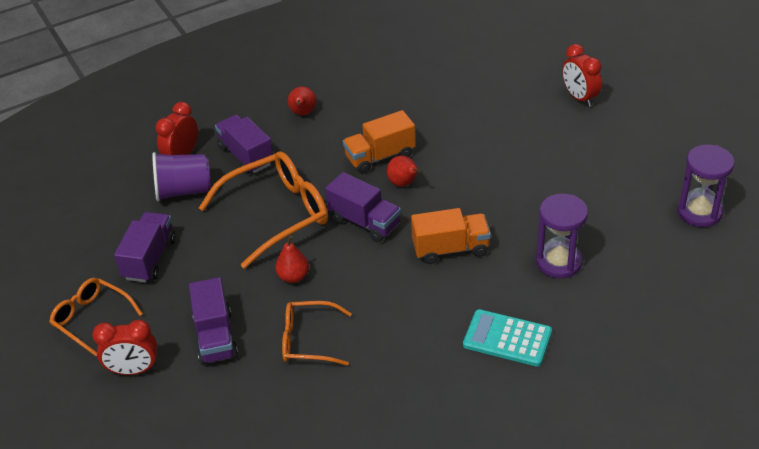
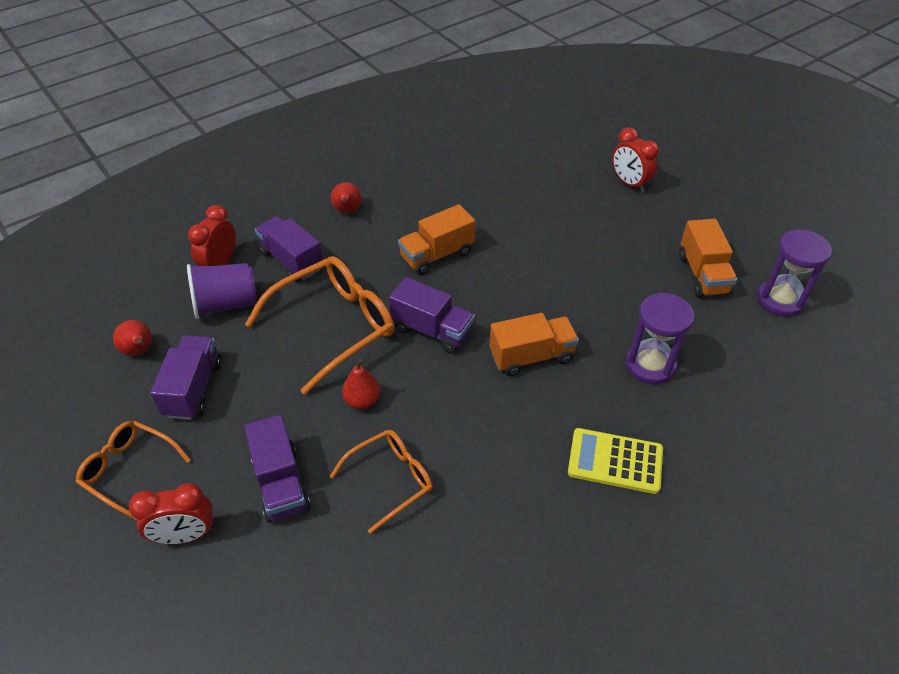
camera: 10 degrees left, 5 degrees up
orange glasses [282,301,352,366] -> orange glasses turned 150 degrees clockwise [330,430,433,534]
red pear [387,156,421,187] -> red pear moved to [113,320,152,356]
turquoise calculator [463,309,552,367] -> yellow calculator [568,428,663,494]
none -> orange truck [679,219,737,297]

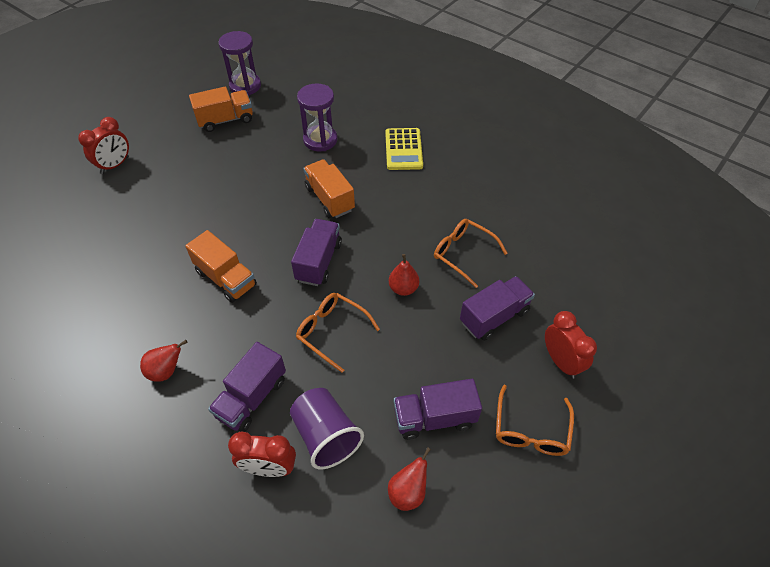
camera: 105 degrees left, 5 degrees up
orange glasses [245,256,394,395] -> orange glasses [296,293,380,373], size x0.59

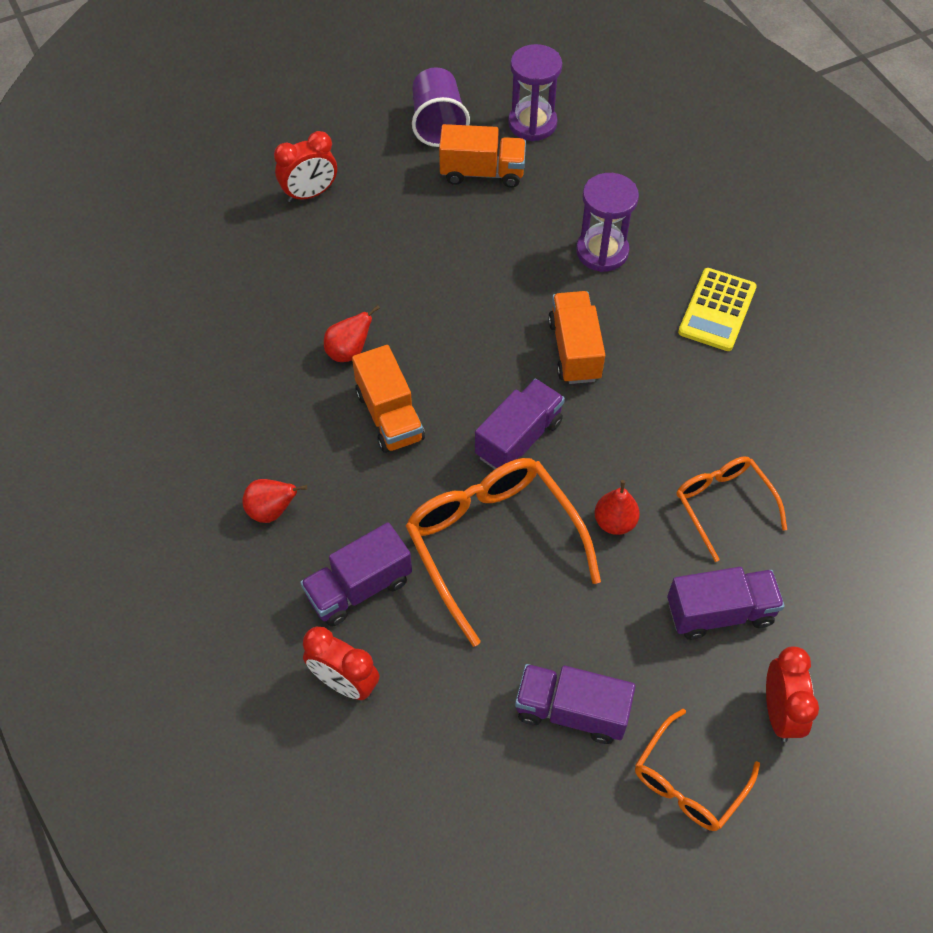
camera: 25 degrees right, 5 degrees up
purple cup [290,388,364,469] -> purple cup moved to [412,67,470,147]
orange glasses [296,293,380,373] -> orange glasses [405,458,601,647], size x1.69
red pear [388,447,431,511] -> red pear moved to [324,305,380,362]

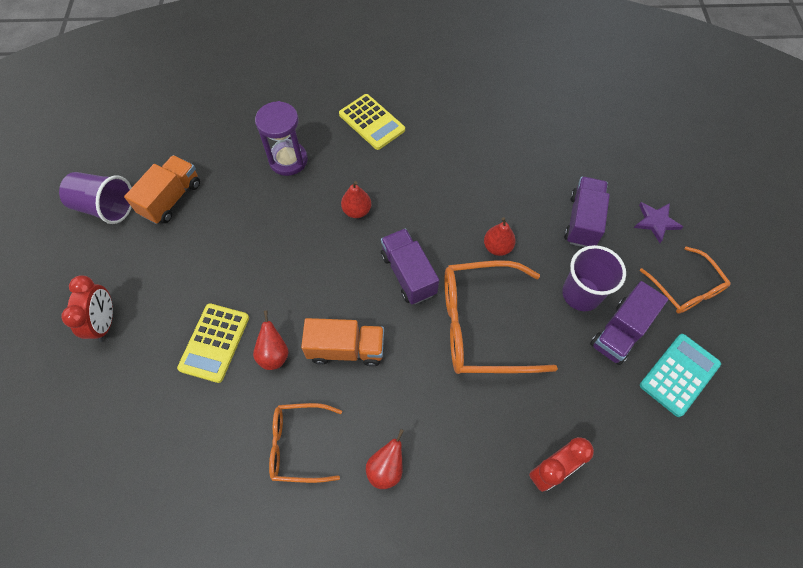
camera: 65 degrees left, 5 degrees up
purple truck [300,522,412,627] -> none
purple hourglass [508,44,562,141] -> none
orange truck [548,291,605,384] -> red pear [341,181,371,218]
orange glasses [677,456,787,562] -> orange glasses moved to [269,403,342,483]
red clock [766,646,819,742] -> purple star [634,202,683,243]
none -> yellow calculator [177,303,249,383]
none -> purple cup [562,245,626,311]
none -> turquoise calculator [640,334,721,417]

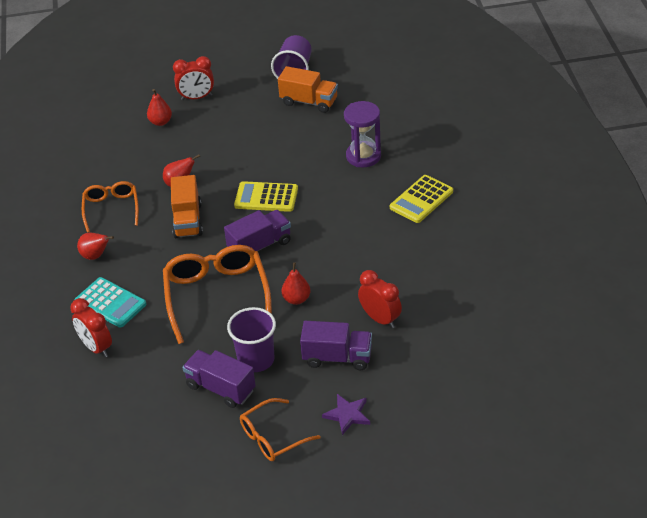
camera: 85 degrees right, 20 degrees down
yellow calculator [177,303,249,383] -> yellow calculator moved to [234,181,298,212]
red pear [341,181,371,218] -> red pear moved to [147,89,172,126]
turquoise calculator [640,334,721,417] -> turquoise calculator moved to [75,277,146,328]
none -> red clock [358,270,402,328]

